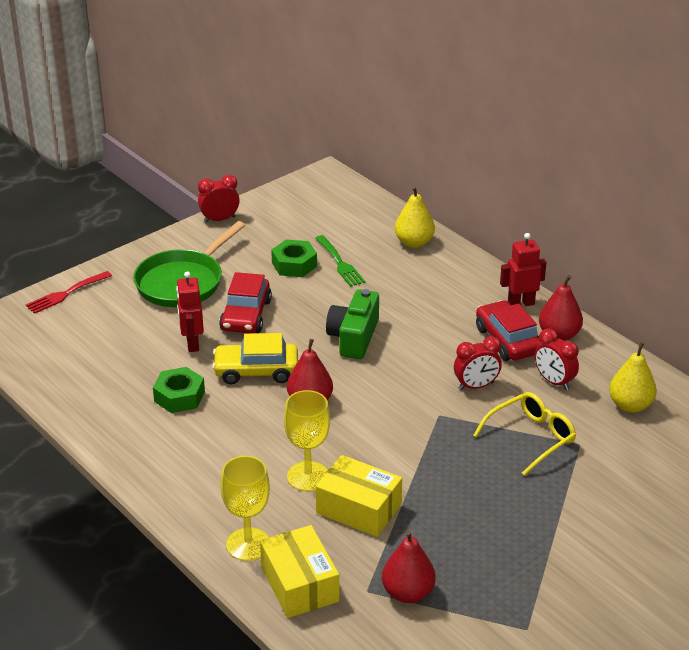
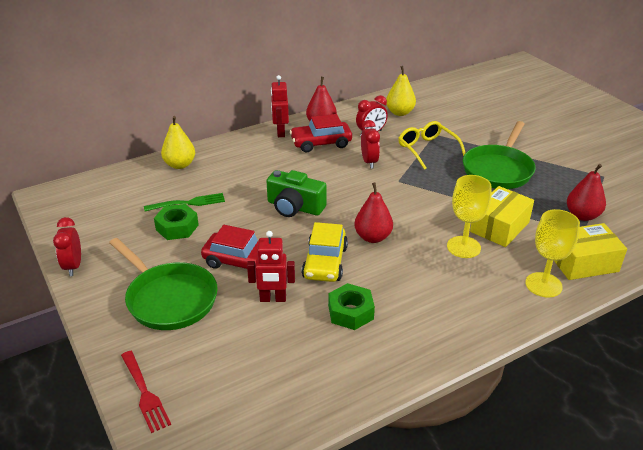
camera: 80 degrees left, 0 degrees up
none -> green pan [463,121,536,189]

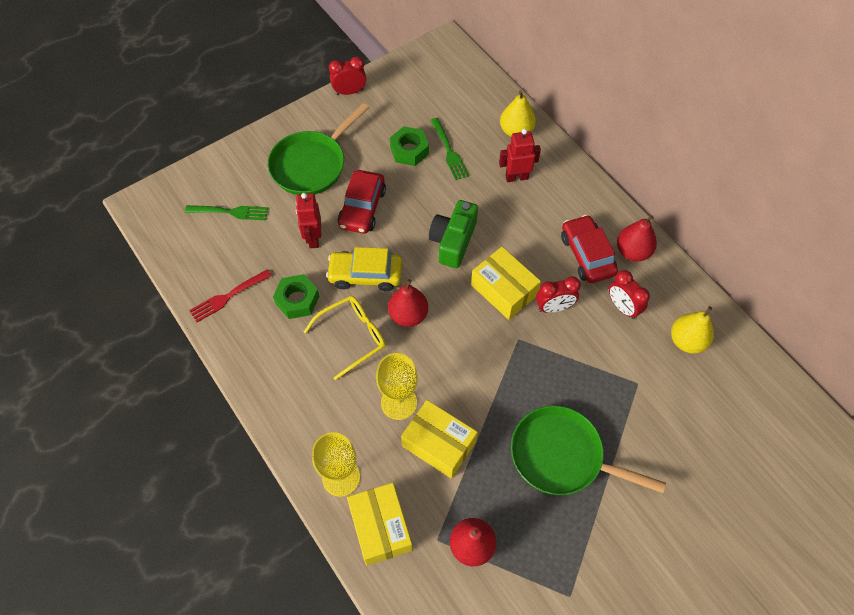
camera: 85 degrees right, 25 degrees up
red fork [121,351,171,433] -> red fork moved to [189,270,271,322]
red robot [271,75,289,137] -> red robot moved to [499,129,541,182]
yellow glasses [399,121,466,170] -> yellow glasses moved to [304,296,386,380]
none -> green fork [185,205,268,220]
none -> yellow box [471,247,541,320]

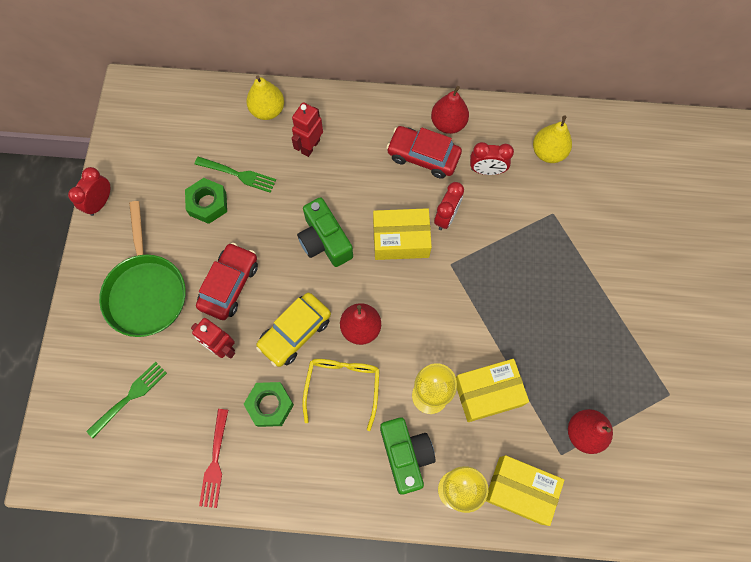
camera: 50 degrees left, 10 degrees up
red car [338,170,386,234] -> red car turned 120 degrees counterclockwise [196,243,258,320]
green pan [511,405,666,495] -> none
none -> green camera [380,417,435,494]

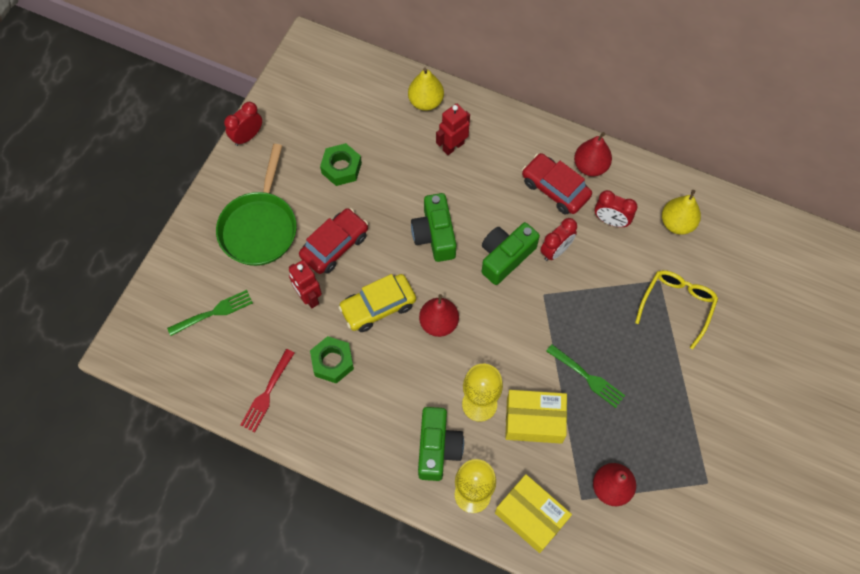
camera: 20 degrees right, 5 degrees down
green fork [195,157,276,193] -> green fork moved to [546,344,625,408]
yellow glasses [302,359,380,431] -> yellow glasses moved to [635,270,718,349]
yellow box [373,208,432,260] -> green camera [482,222,540,285]

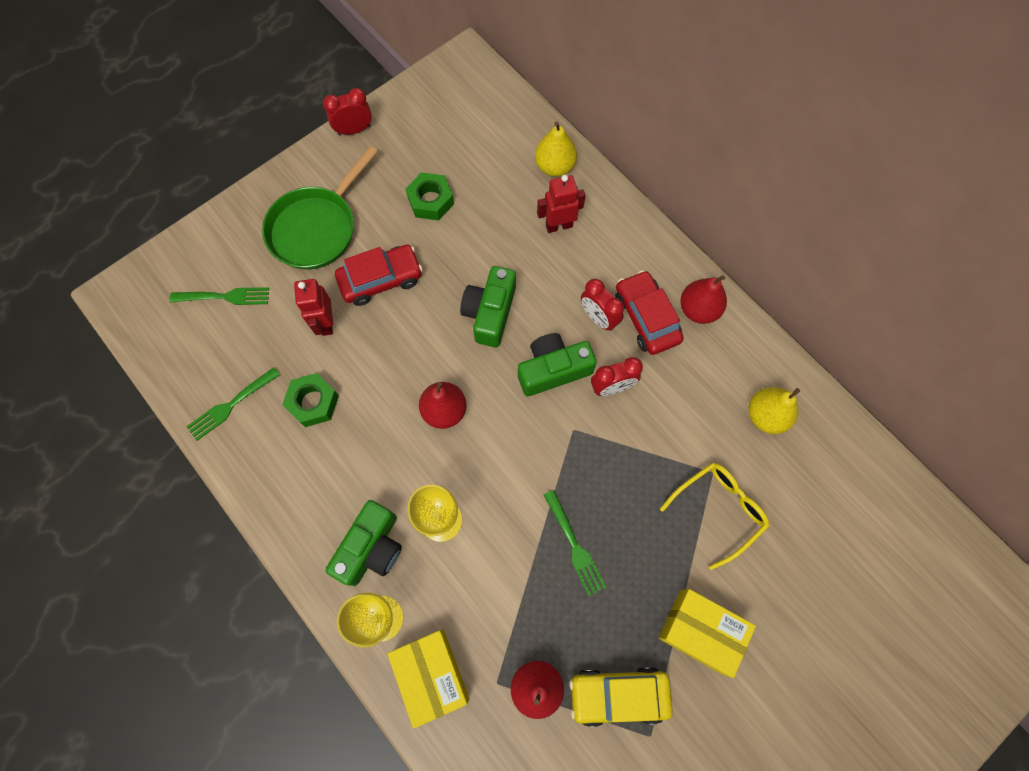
camera: 25 degrees right, 5 degrees up
red fork [240,349,294,432] -> green fork [186,367,280,441]
yellow car [338,274,416,332] -> yellow car moved to [569,667,673,727]
yellow box [505,390,567,444] -> yellow box moved to [658,589,756,678]
red clock [594,190,637,227] -> red clock moved to [581,279,624,331]

